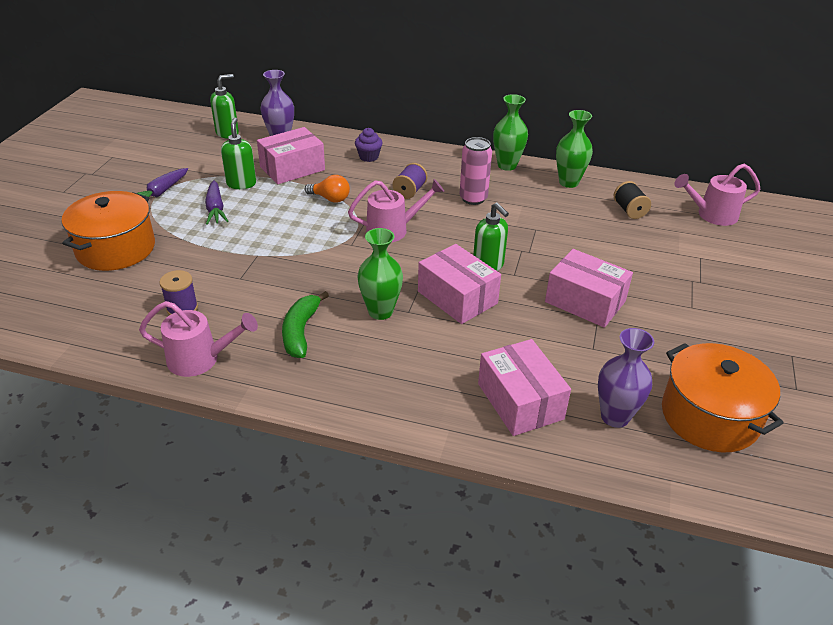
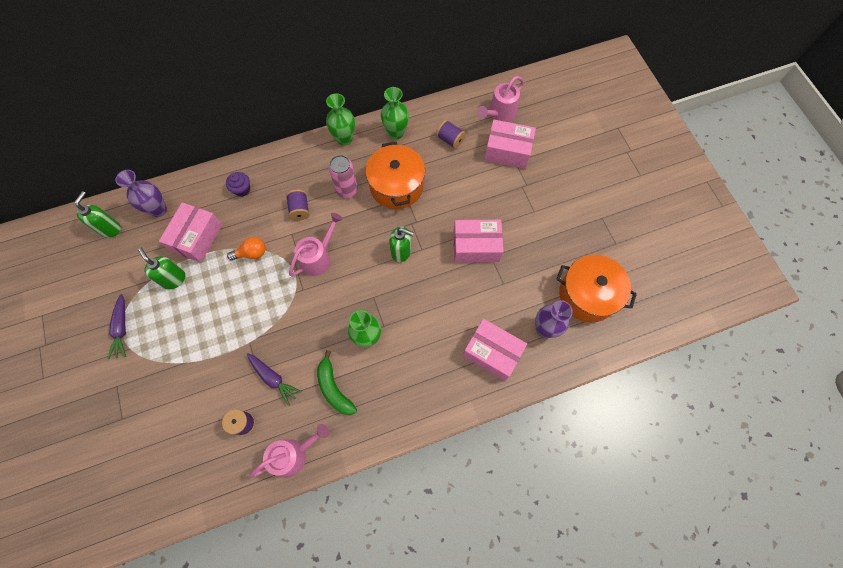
camera: 35 degrees left, 30 degrees up
orange pot [62,191,155,271] -> orange pot moved to [365,142,425,209]
purple carrot [205,180,229,225] -> purple carrot moved to [247,353,301,406]
pink box [418,244,501,324] -> pink box moved to [484,120,536,169]
black spool [614,181,651,219] -> purple spool [436,120,466,149]

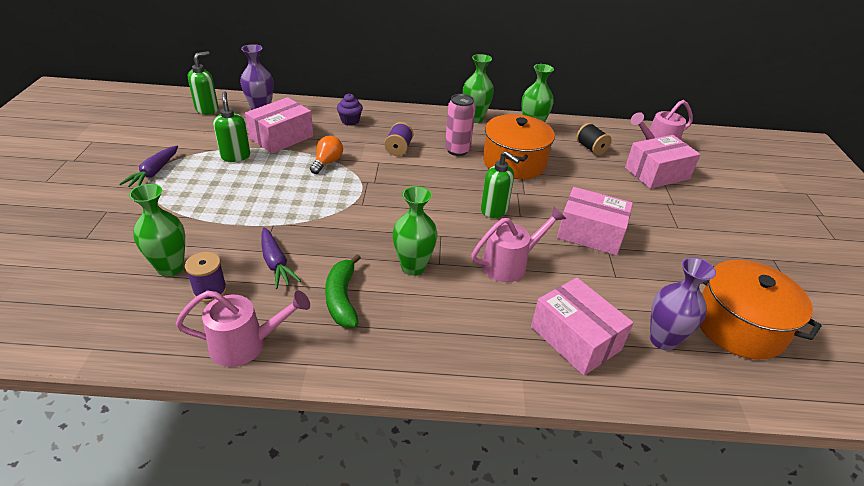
camera: 20 degrees right, 30 degrees down
orange light bulb [227,237,266,260] -> orange light bulb turned 75 degrees counterclockwise [310,136,343,174]
pink watering can [289,213,343,277] -> pink watering can moved to [471,207,566,282]
purple spool [436,120,466,149] -> black spool [576,123,612,155]
pink box [484,120,536,169] -> pink box turned 60 degrees counterclockwise [625,135,701,189]
none -> green vase [129,184,185,277]

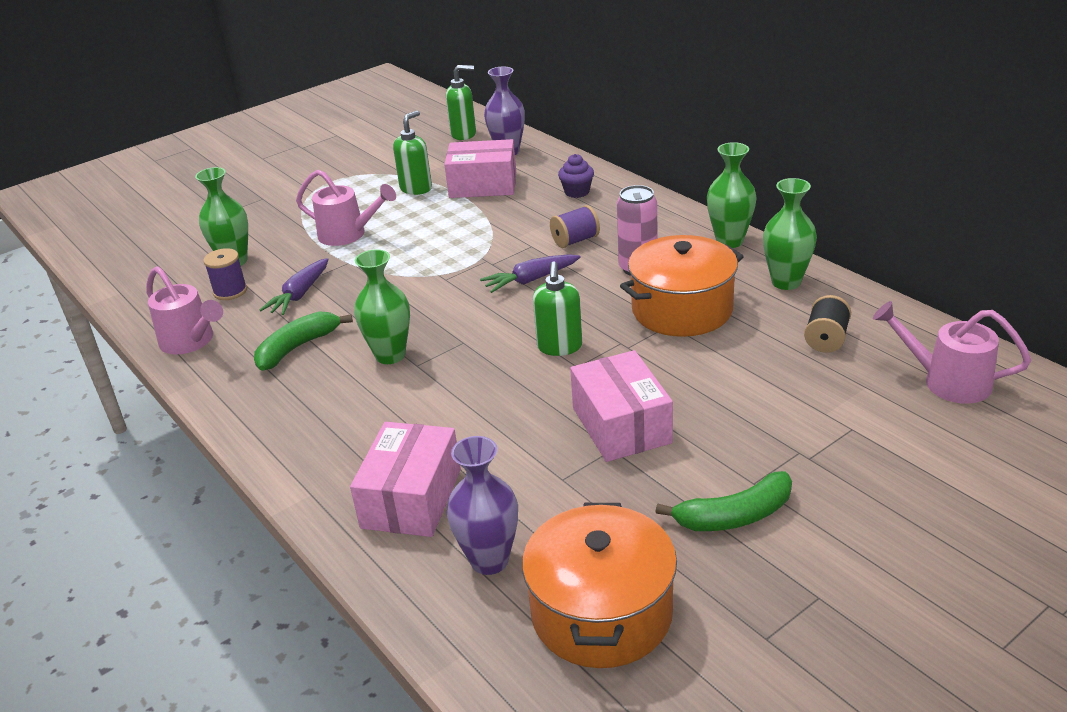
camera: 55 degrees right, 5 degrees down
purple carrot [119,146,178,187] -> purple carrot moved to [480,254,581,293]
orange light bulb [310,136,343,174] -> none
pink watering can [471,207,566,282] -> pink watering can moved to [296,170,396,246]
pink box [625,135,701,189] -> none
none -> green banana [656,471,792,531]

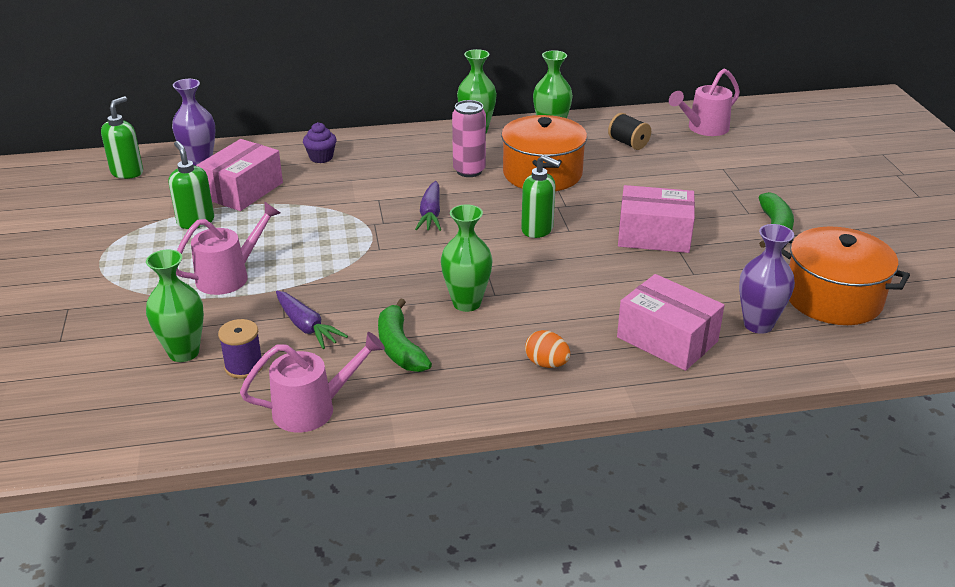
camera: 65 degrees left, 0 degrees up
purple spool [550,205,600,248] -> none
none -> orange egg [525,330,570,368]

